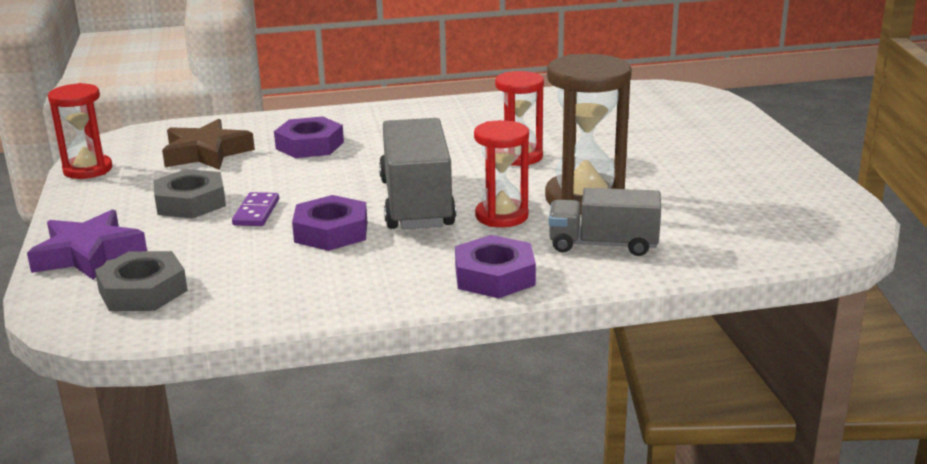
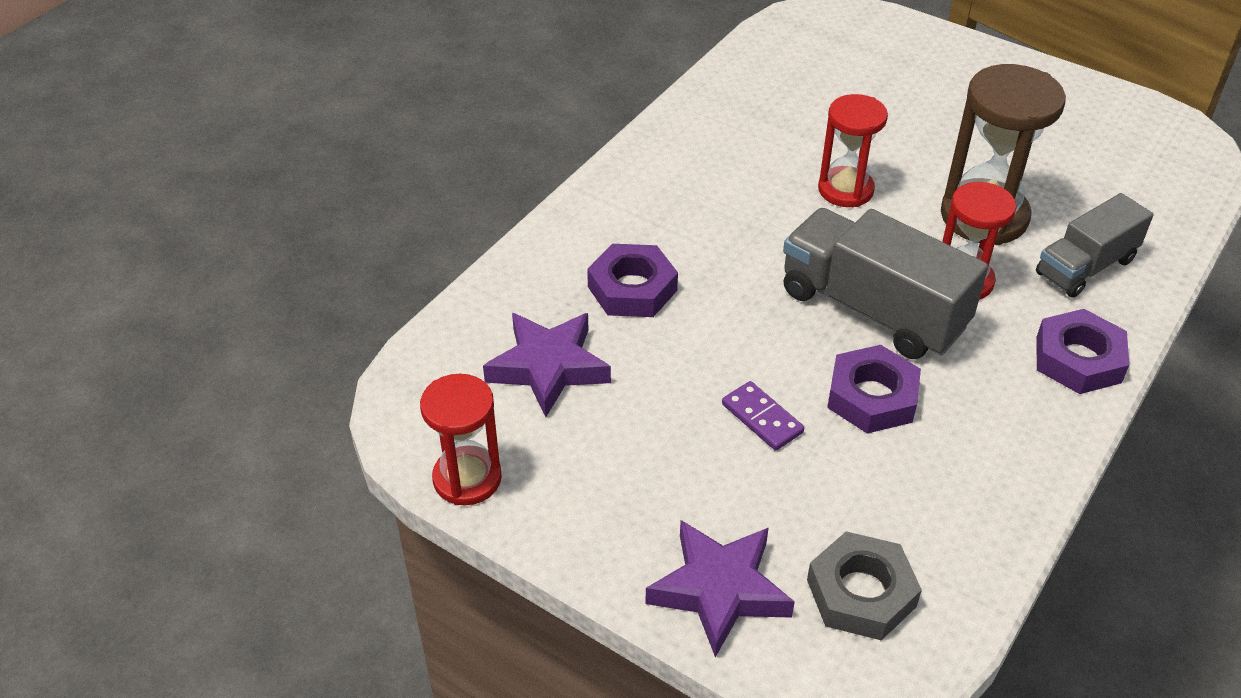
camera: 45 degrees left, 20 degrees up
grey nut [153,169,226,218] -> none
brown star [162,119,255,170] -> purple star [483,313,611,417]

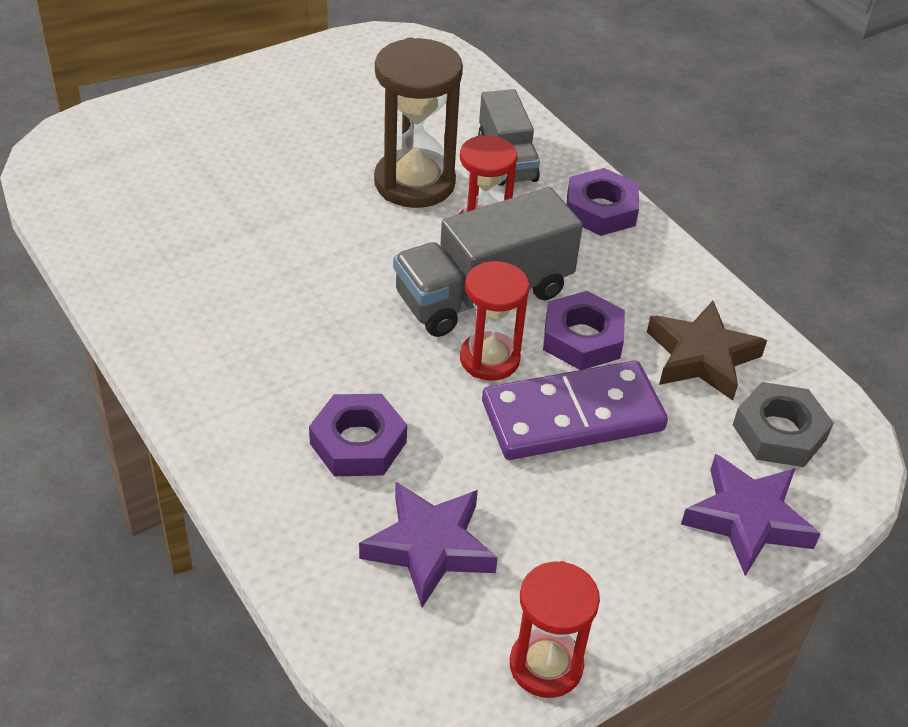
camera: 70 degrees left, 0 degrees up
purple domino [722,381,804,451] -> purple domino [482,361,668,460], size x2.21
red hourglass [818,94,888,207] -> red hourglass moved to [460,261,530,381]
none -> brown star [647,301,767,401]

